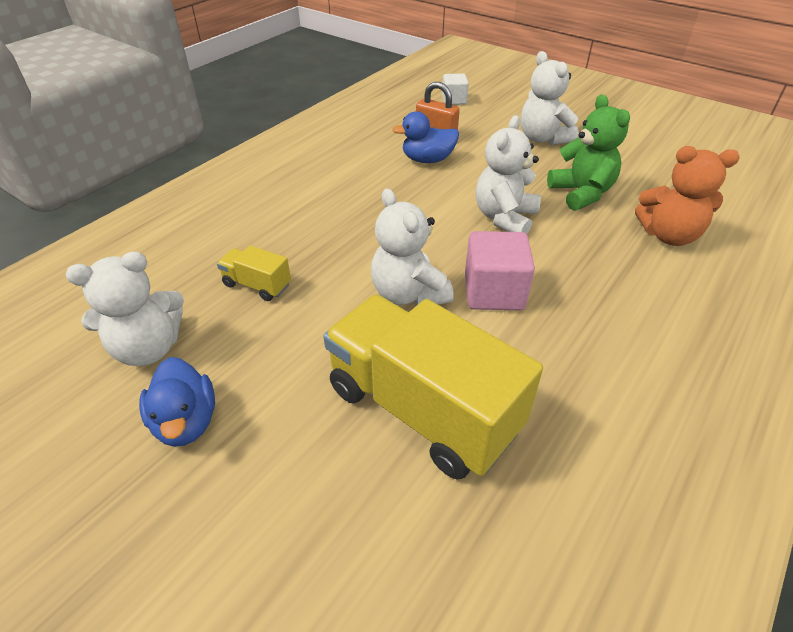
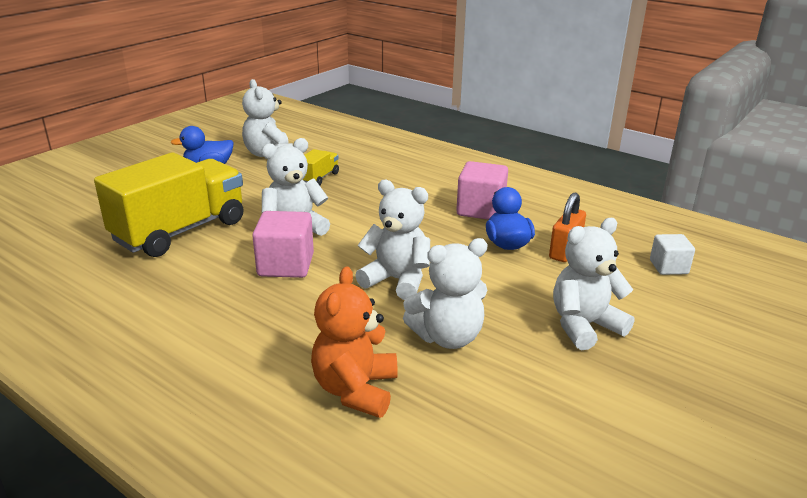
camera: 90 degrees right, 15 degrees down
green teddy bear [547,94,630,211] -> white teddy bear [403,238,488,349]
none -> pink cube [456,161,508,220]

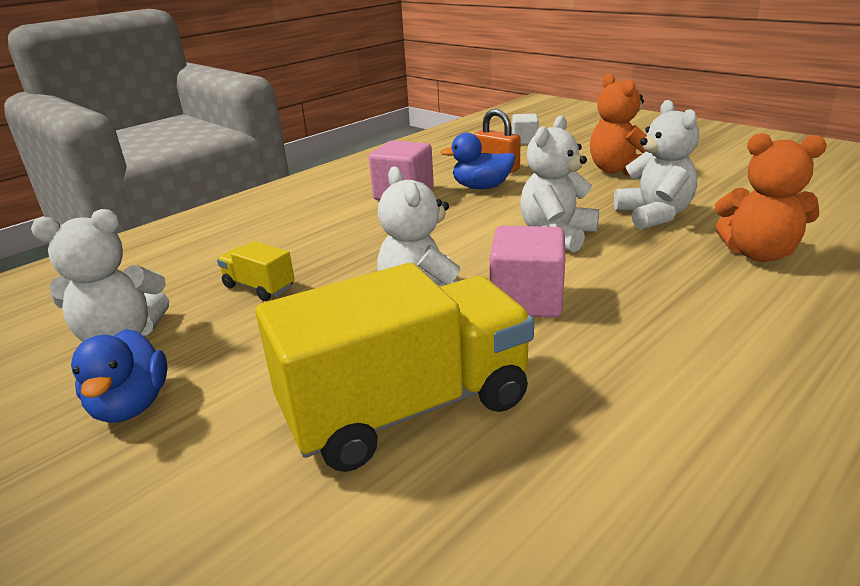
camera: 80 degrees left, 0 degrees up
yellow truck [94,152,243,257] -> yellow truck turned 105 degrees clockwise [255,263,534,472]
white teddy bear [553,218,634,350] -> orange teddy bear [590,73,647,175]

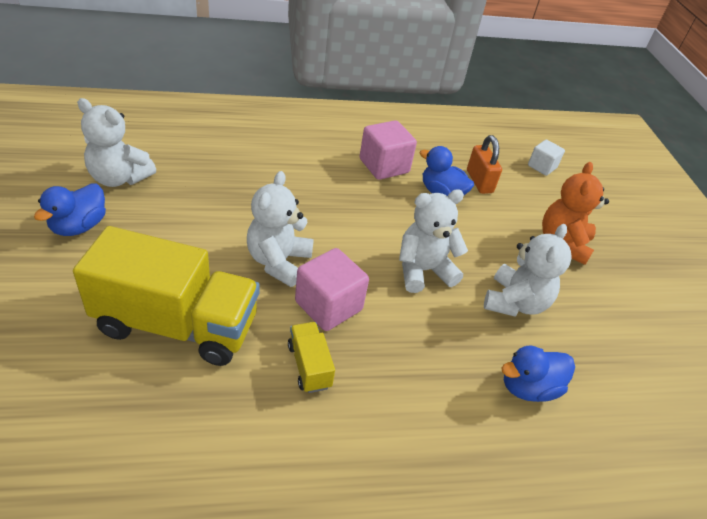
camera: 30 degrees right, 15 degrees up
yellow truck [217,241,295,301] -> yellow truck moved to [288,322,335,393]
orange teddy bear [715,133,827,262] -> blue duck [501,346,575,402]

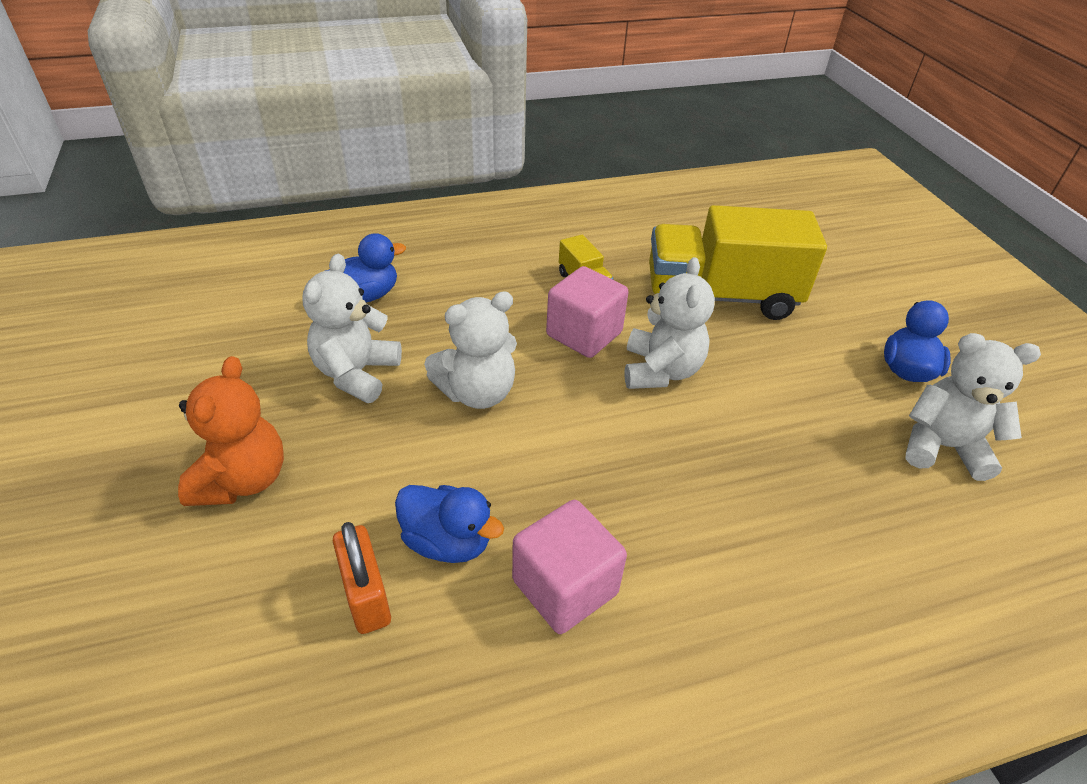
camera: 175 degrees right, 0 degrees up
white cube [528,140,565,176] -> none

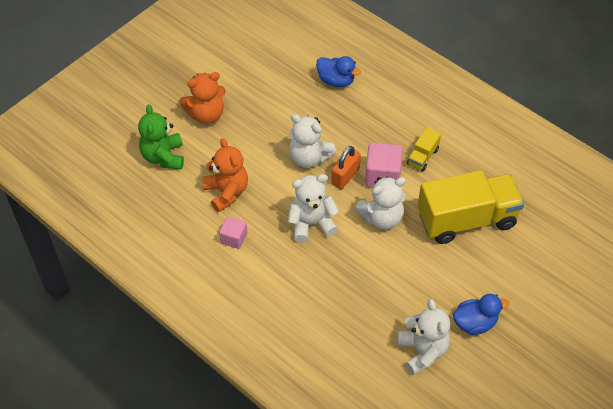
camera: 60 degrees right, 10 degrees up
white teddy bear [302,254,402,403] -> white teddy bear moved to [288,174,339,242]
orange padlock [333,522,391,634] -> orange padlock moved to [331,146,361,189]
blue duck [395,485,504,563] -> orange teddy bear [202,138,248,212]
pink cube [512,500,627,634] -> pink cube [219,216,247,249], size x0.62
yellow truck [649,205,827,320] -> yellow truck turned 105 degrees clockwise [417,170,524,244]
none -> green teddy bear [138,104,184,170]

